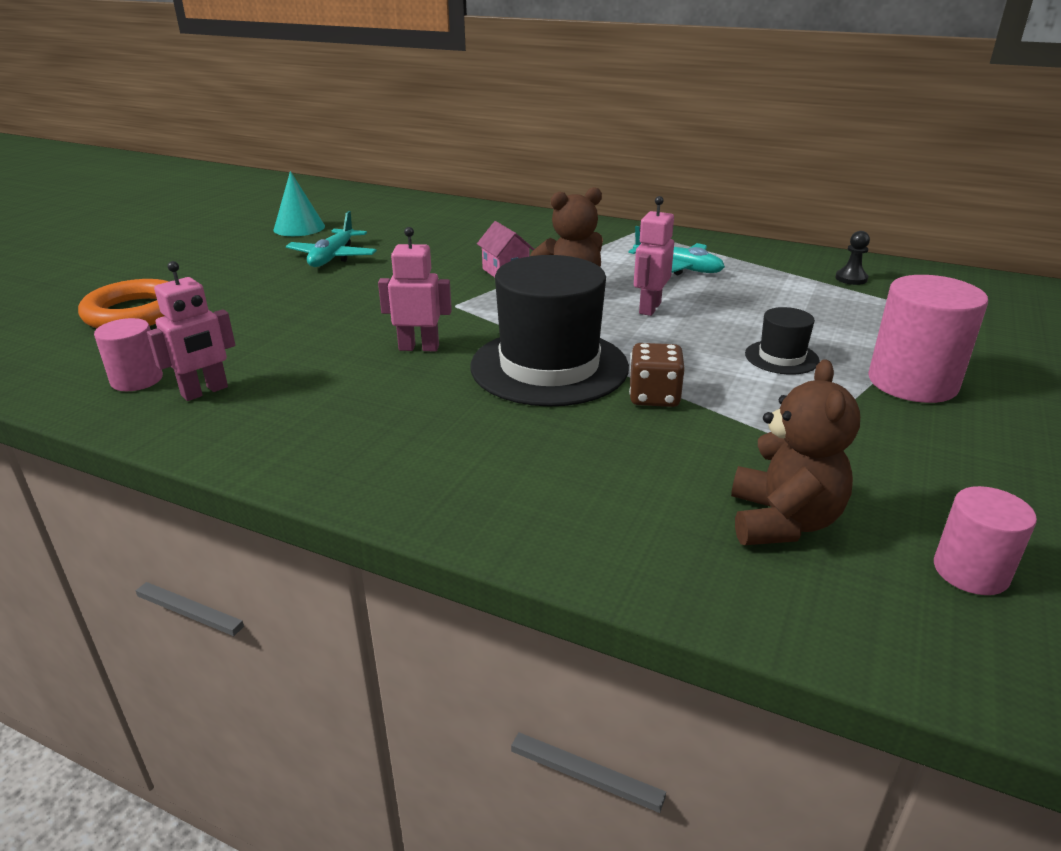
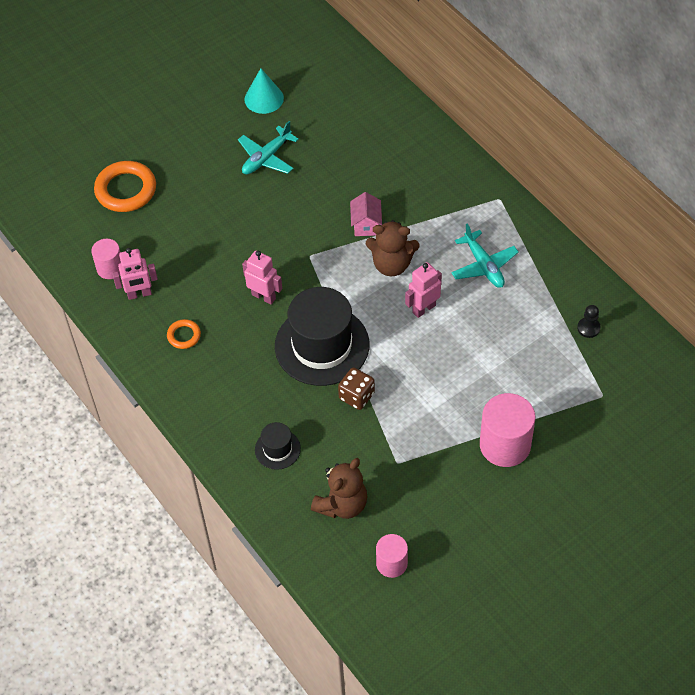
camera: 30 degrees right, 25 degrees up
black hat [745,307,820,375] -> black hat moved to [255,422,301,470]
none -> orange ring [167,319,201,349]

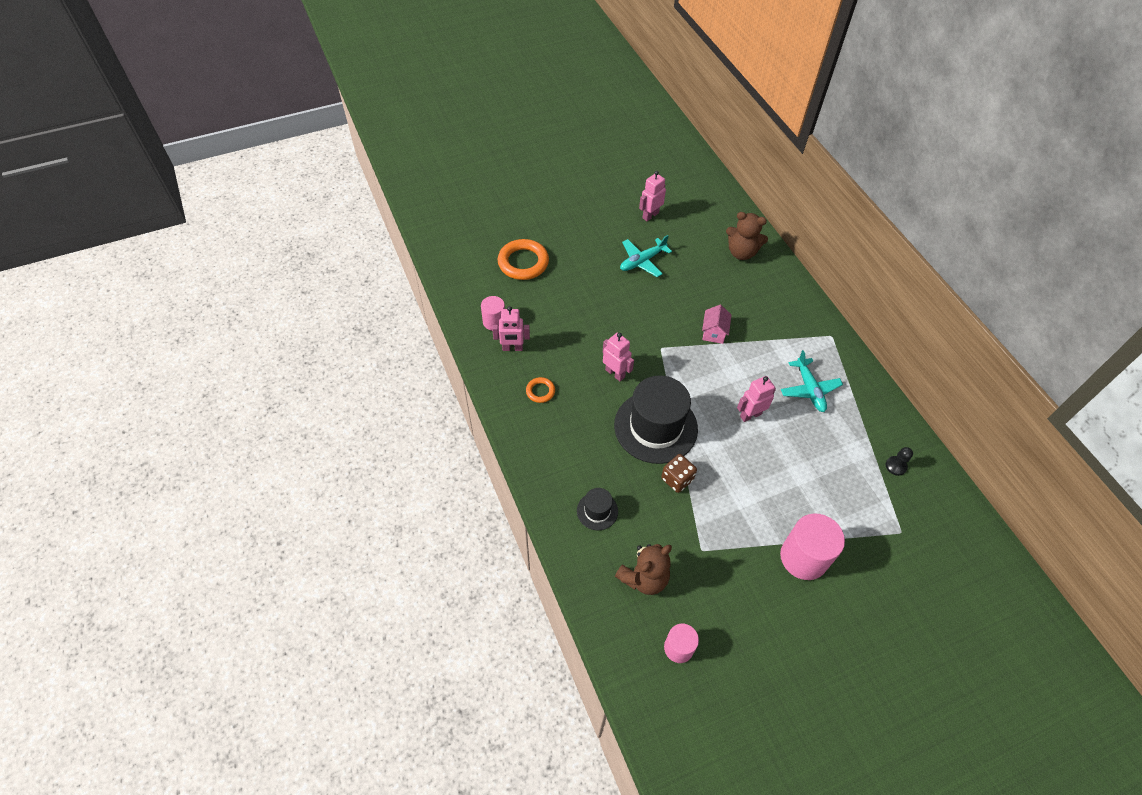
camera: 10 degrees right, 0 degrees up
turquoise cone [244,68,284,114] -> pink robot [639,171,666,221]
brown teddy bear [366,220,419,276] -> brown teddy bear moved to [726,212,768,260]

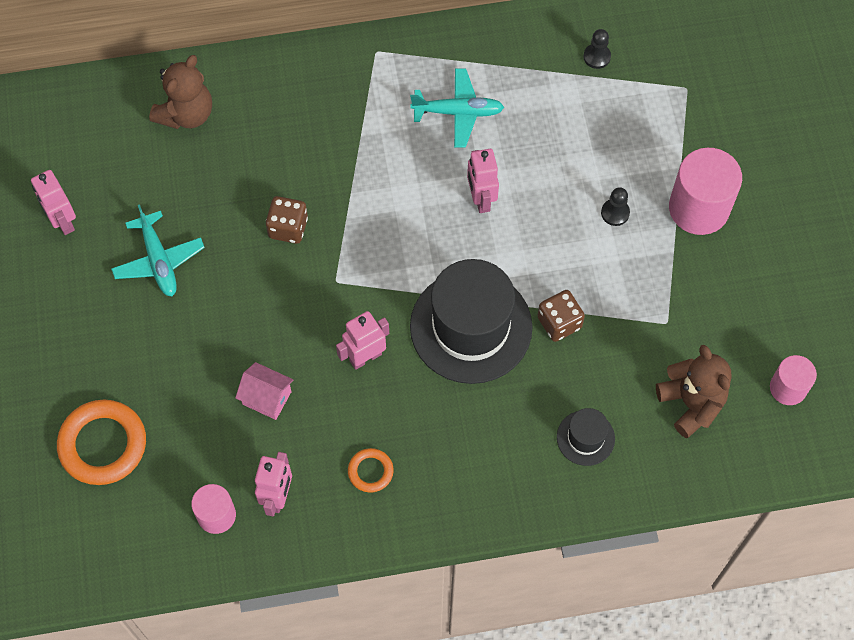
camera: 75 degrees left, 10 degrees up
pink house [702,305,731,344] -> pink house moved to [235,362,294,420]
none -> brown dice [266,196,308,244]
none -> black pawn [601,187,630,226]

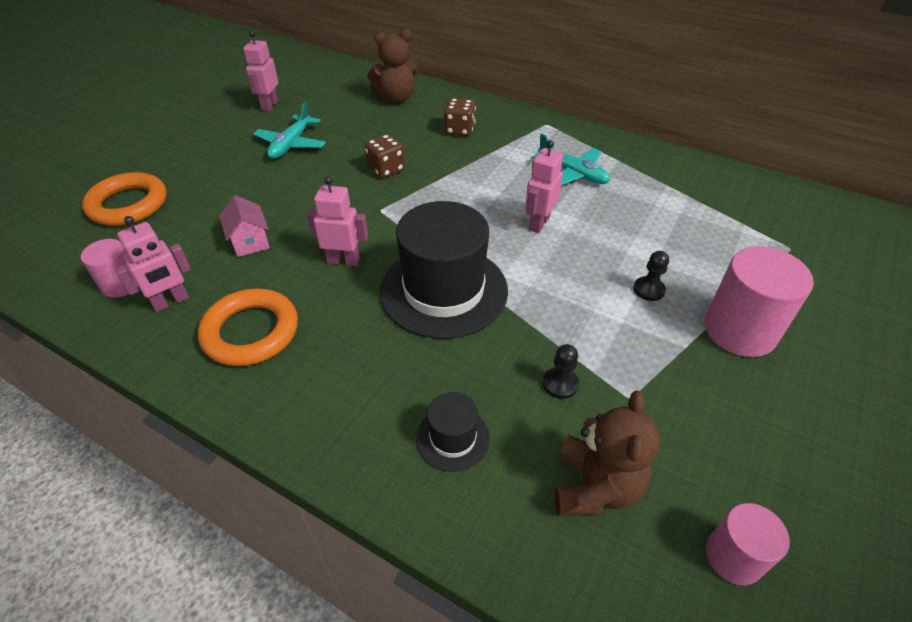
camera: 40 degrees right, 20 degrees down
orange ring [348,448,394,492] -> orange ring [198,289,298,366], size x1.95
brown dice [537,290,585,342] -> brown dice moved to [444,98,476,136]
black pawn [583,29,611,69] -> black pawn moved to [543,344,579,399]

